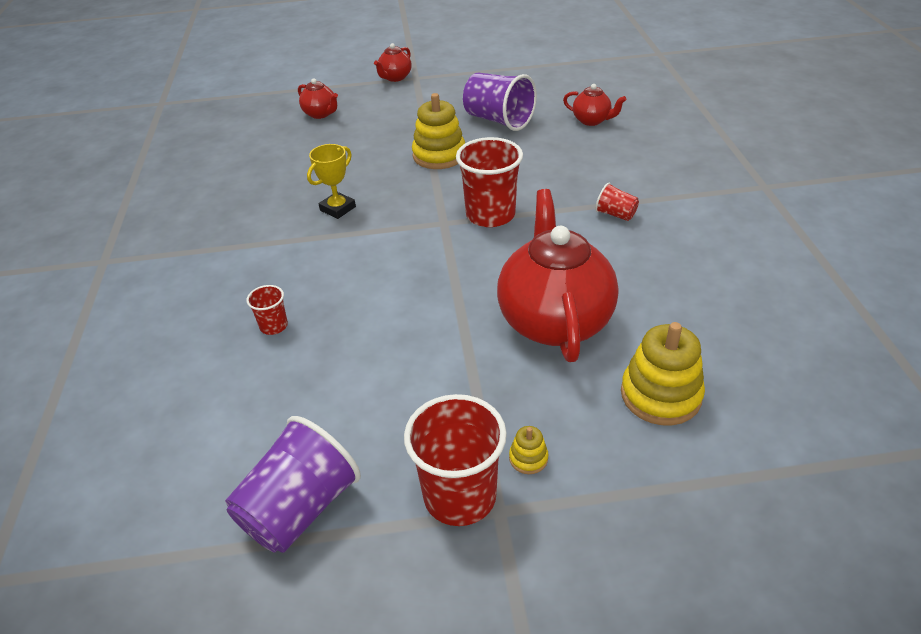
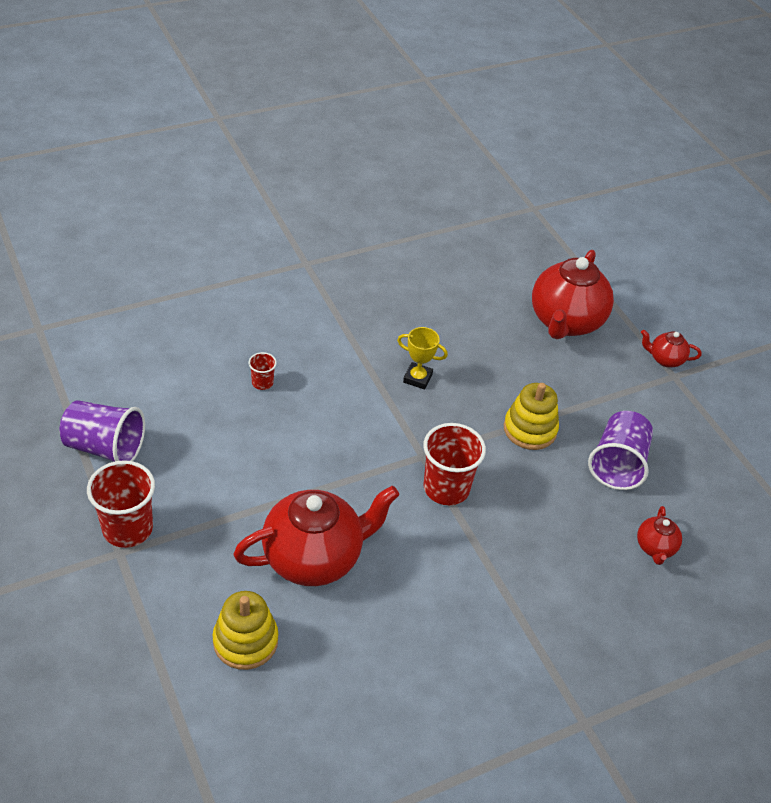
camera: 65 degrees right, 5 degrees up
red teapot [298,78,338,119] -> red teapot [532,250,614,339], size x2.17
yellow stacking toy [509,426,548,474] -> none
red cup [595,183,639,221] -> none

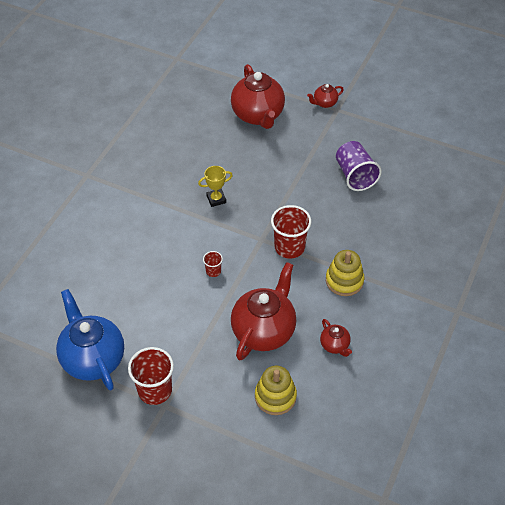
camera: 35 degrees left, 5 degrees up
purple cup [60,400,145,462] -> blue teapot [56,289,124,390]
red cup [248,352,277,390] -> red cup moved to [203,251,223,277]
yellow stacking toy [504,383,559,450] -> yellow stacking toy moved to [326,250,364,296]
red teapot [637,506,682,565] -> red teapot moved to [320,319,352,357]

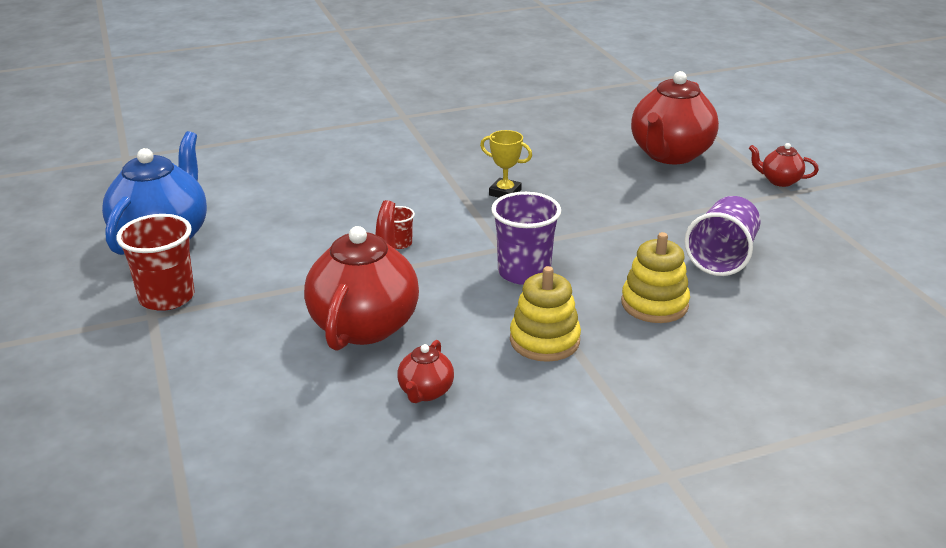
camera: 45 degrees right, 20 degrees down
red teapot [231,262,296,360] -> red teapot turned 60 degrees counterclockwise [304,200,419,351]
yellow stacking toy [255,366,297,415] -> yellow stacking toy moved to [621,232,690,323]
red cup [271,205,311,259] -> purple cup [491,192,561,285]

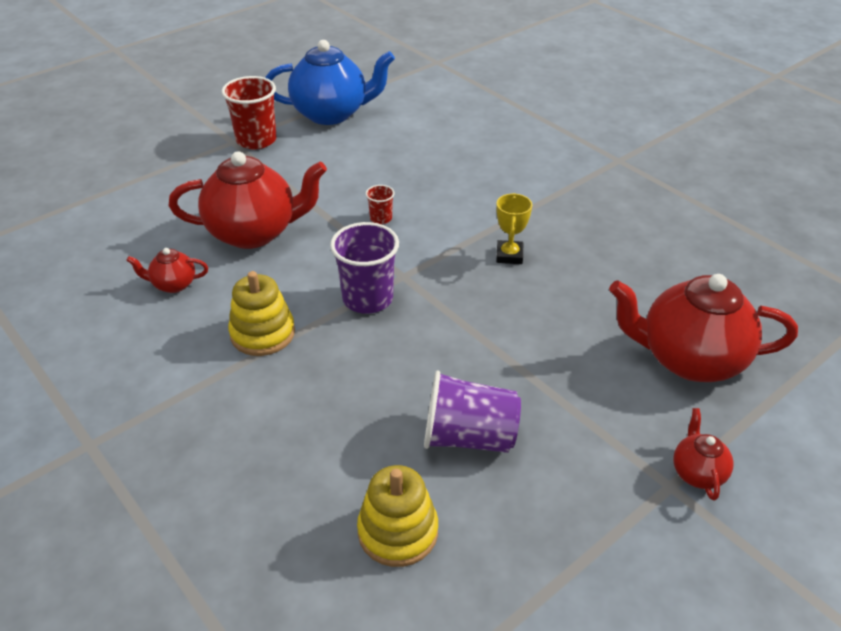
camera: 70 degrees right, 10 degrees up
yellow stacking toy [621,232,690,323] -> yellow stacking toy moved to [357,465,438,567]

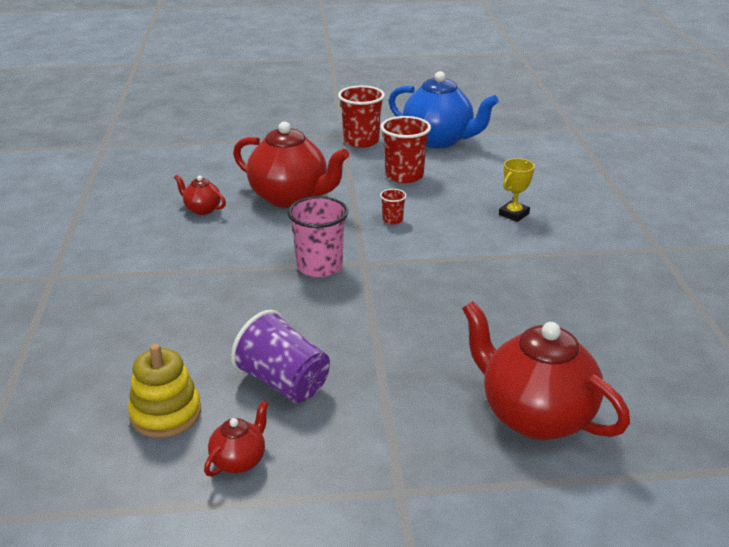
camera: 35 degrees right, 10 degrees down
yellow stacking toy [228,271,295,356] -> none
purple cup [330,222,399,314] -> pink cup [287,196,348,277]
yellow trophy [496,193,532,264] -> yellow trophy moved to [499,158,535,222]
red teapot [673,408,734,501] -> red teapot moved to [204,401,269,477]
none -> red cup [380,116,431,183]

